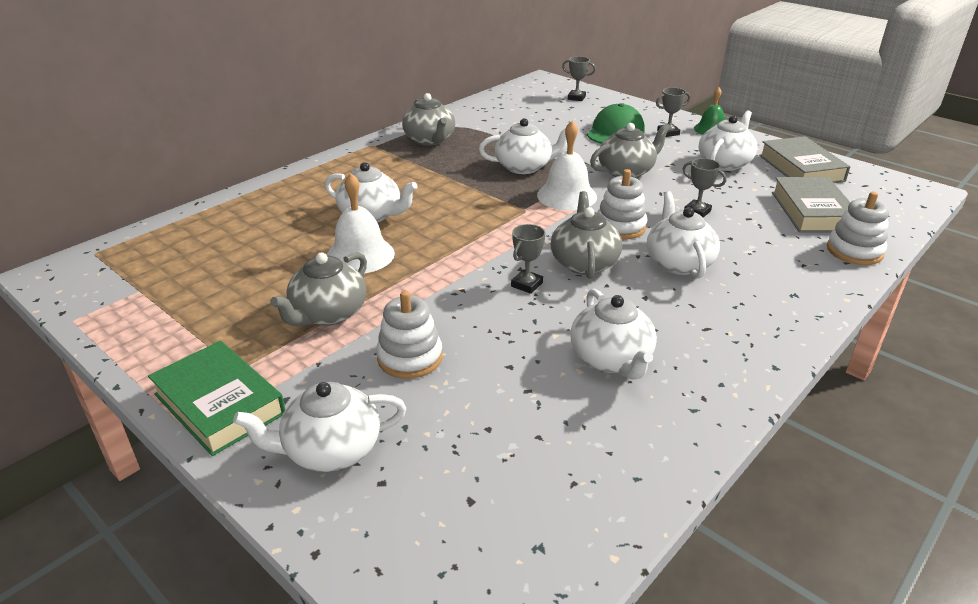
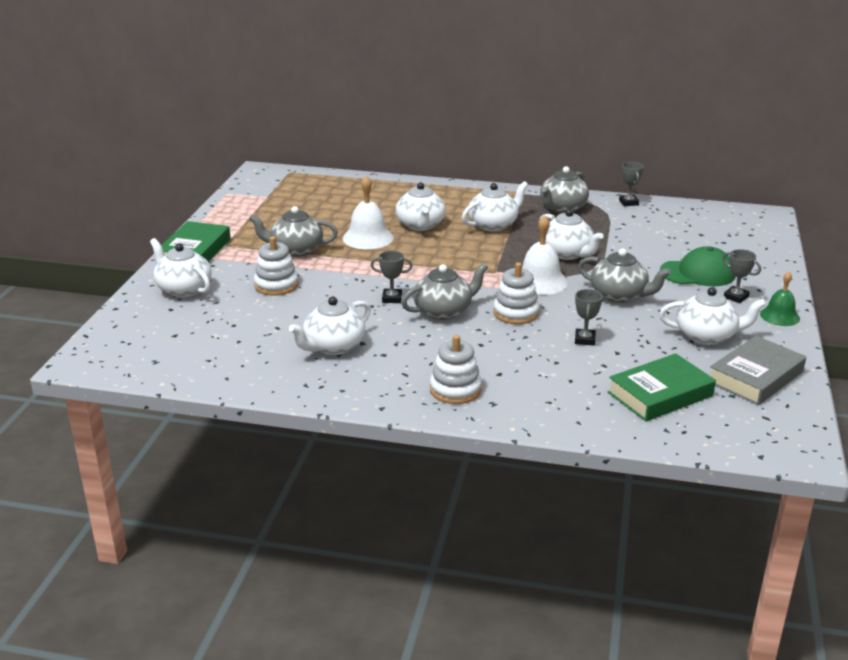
camera: 60 degrees right, 5 degrees down
grey trophy [562,56,596,101] -> grey trophy moved to [619,162,644,206]
white teapot [647,191,720,279] -> white teapot moved to [462,181,528,231]
grey book [772,177,850,233] -> green book [608,353,716,422]
white stacking toy [827,192,889,265] -> white stacking toy moved to [430,335,482,404]

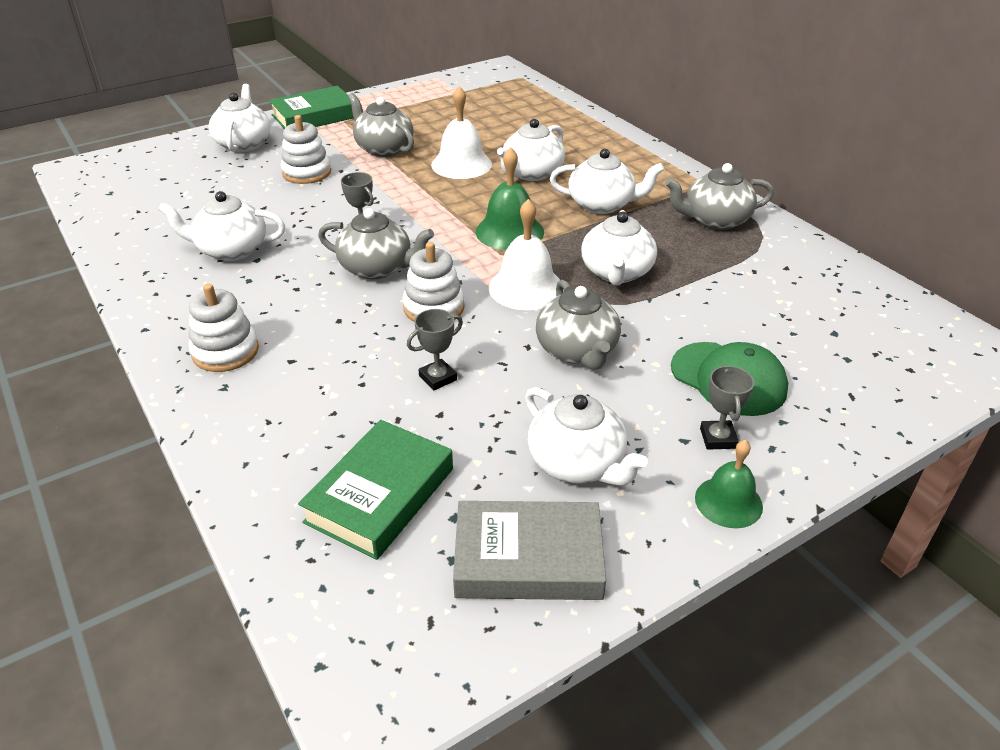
camera: 45 degrees right, 10 degrees up
green book [608,353,716,422] -> green book turned 75 degrees counterclockwise [298,420,453,560]
grey trophy [619,162,644,206] -> none
none -> green bell [476,147,544,250]

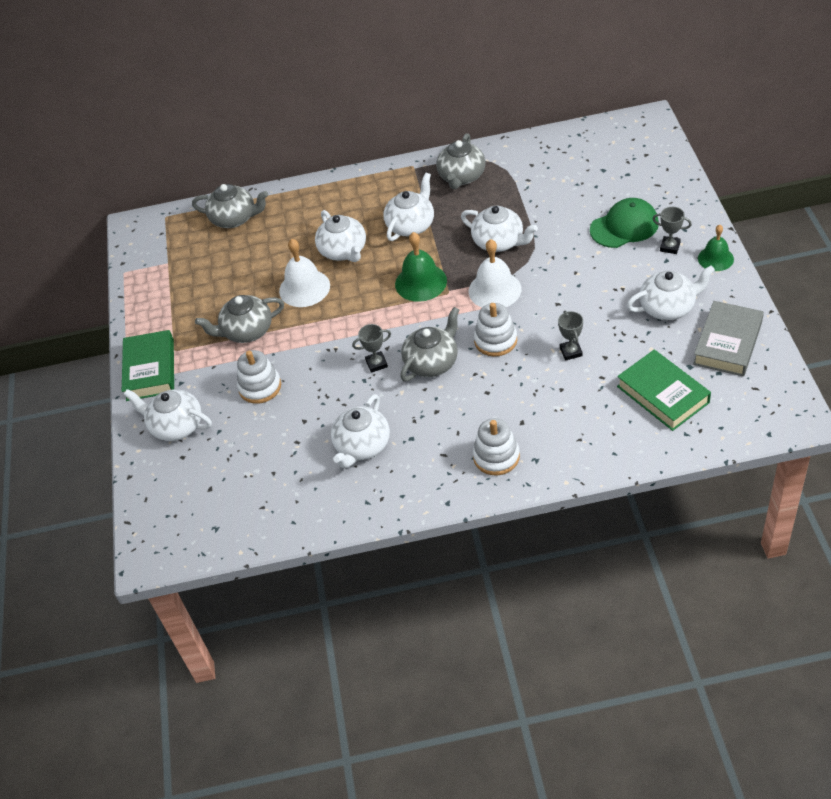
camera: 60 degrees left, 10 degrees up
grey teapot [536,280,621,370] -> grey teapot moved to [192,184,268,228]

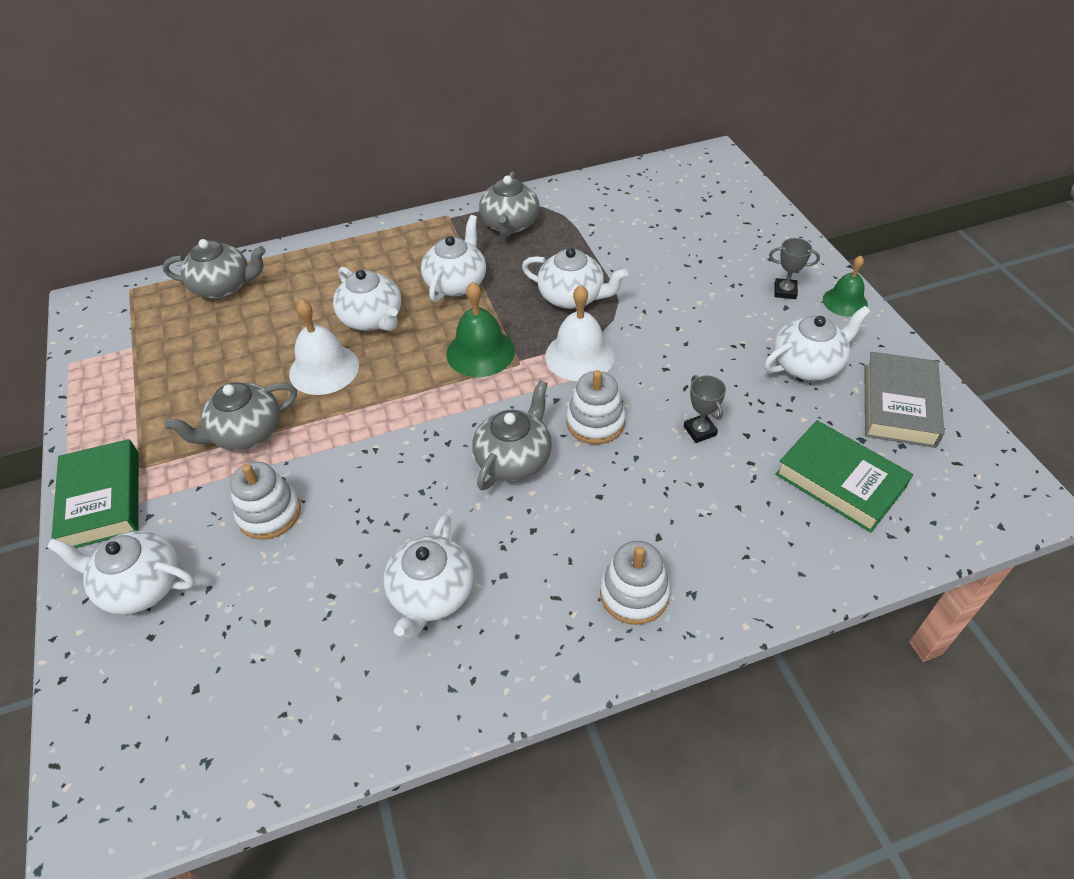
camera: 15 degrees left, 0 degrees up
grey trophy [352,324,391,373] -> none
green cap [590,198,659,248] -> none

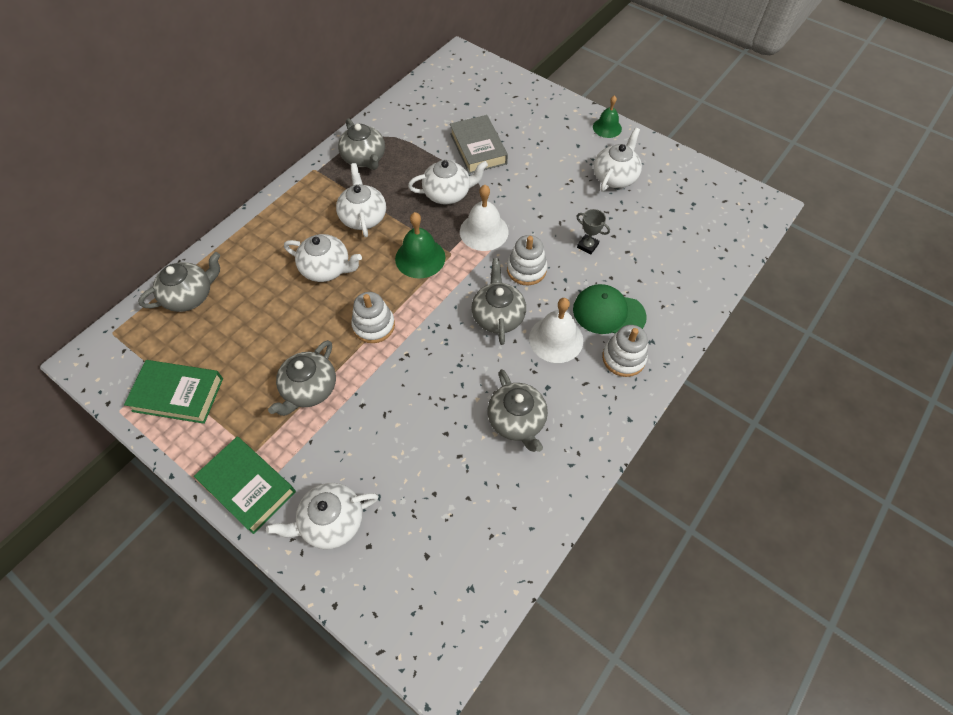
camera: 35 degrees left, 10 degrees up
white stacking toy [230,462,301,540] -> white stacking toy moved to [351,292,395,343]
white bell [289,299,359,395] -> white bell moved to [529,298,583,363]
white teapot [384,514,474,638] -> grey teapot [487,369,548,452]
grey trophy [769,238,820,299] -> none
green book [775,420,913,533] -> green book moved to [124,360,223,424]
grey book [864,352,945,448] -> grey book moved to [450,115,508,174]
none -> green cap [573,284,647,334]

